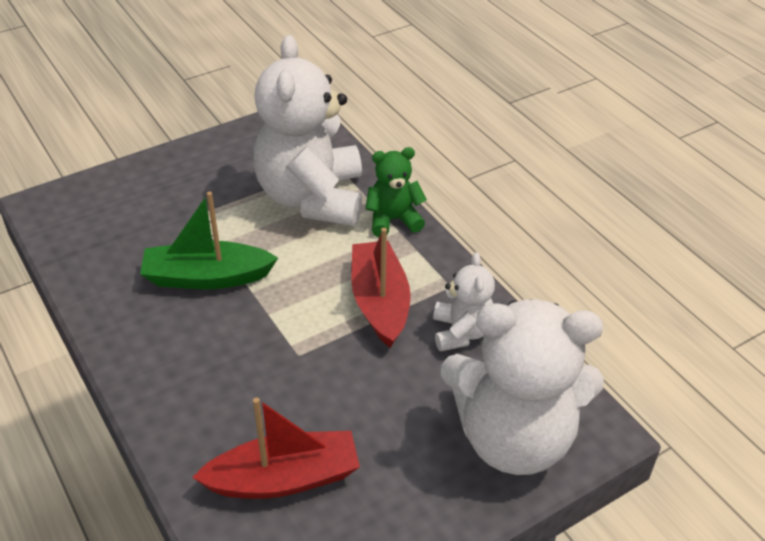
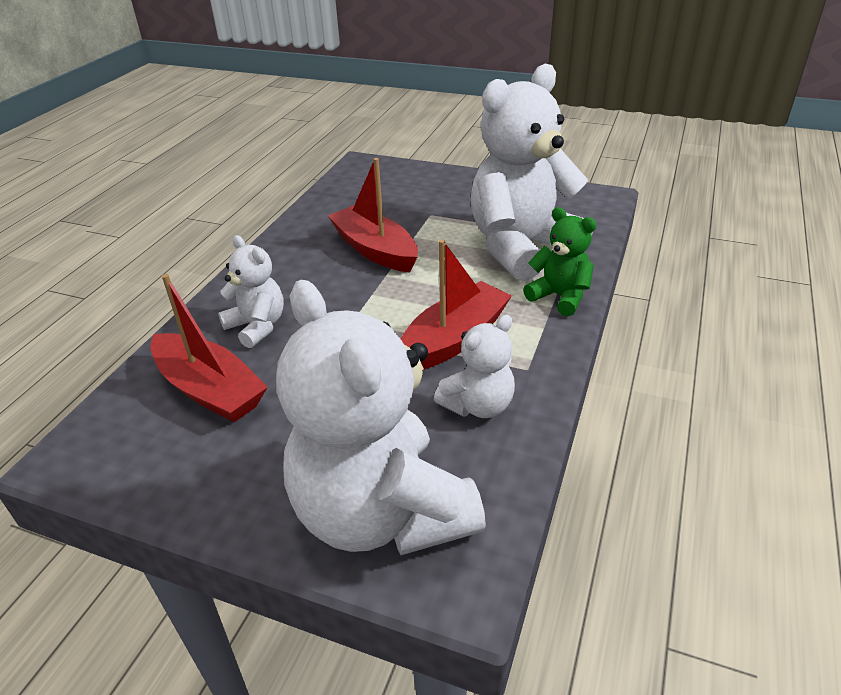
camera: 55 degrees right, 5 degrees down
green boat [140,192,278,289] -> red boat [328,158,418,273]
none -> white teddy bear [218,235,284,348]

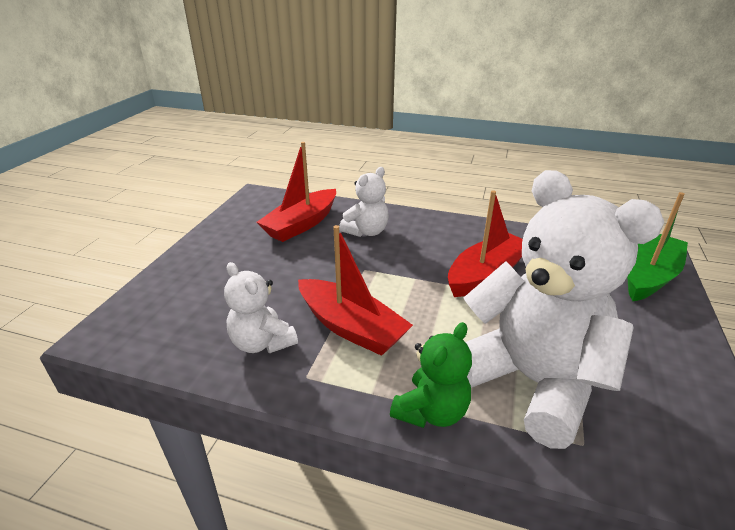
camera: 85 degrees right, 5 degrees down
white teddy bear [276,280,486,555] -> none
none -> green boat [627,192,688,301]

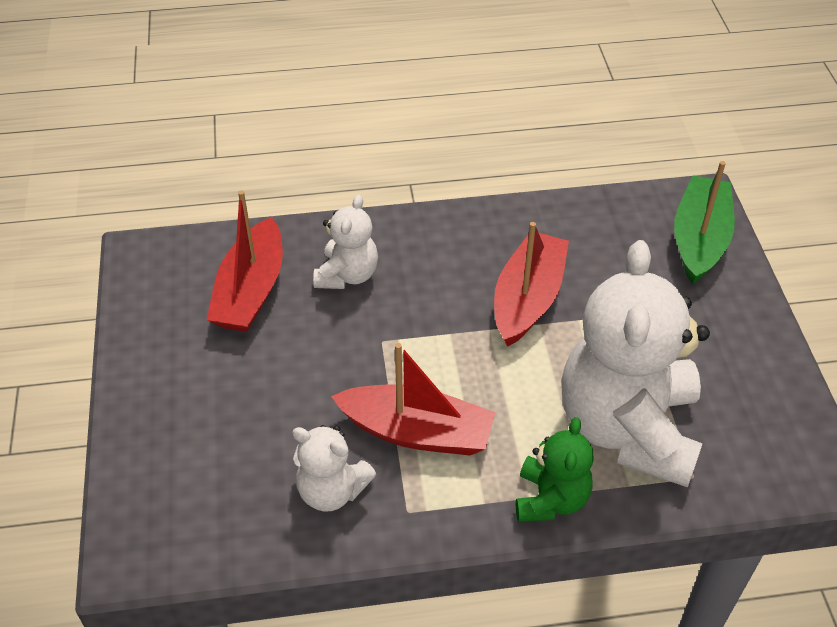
camera: 25 degrees left, 15 degrees up
white teddy bear [464,170,664,449] -> white teddy bear turned 105 degrees counterclockwise [561,240,710,487]

